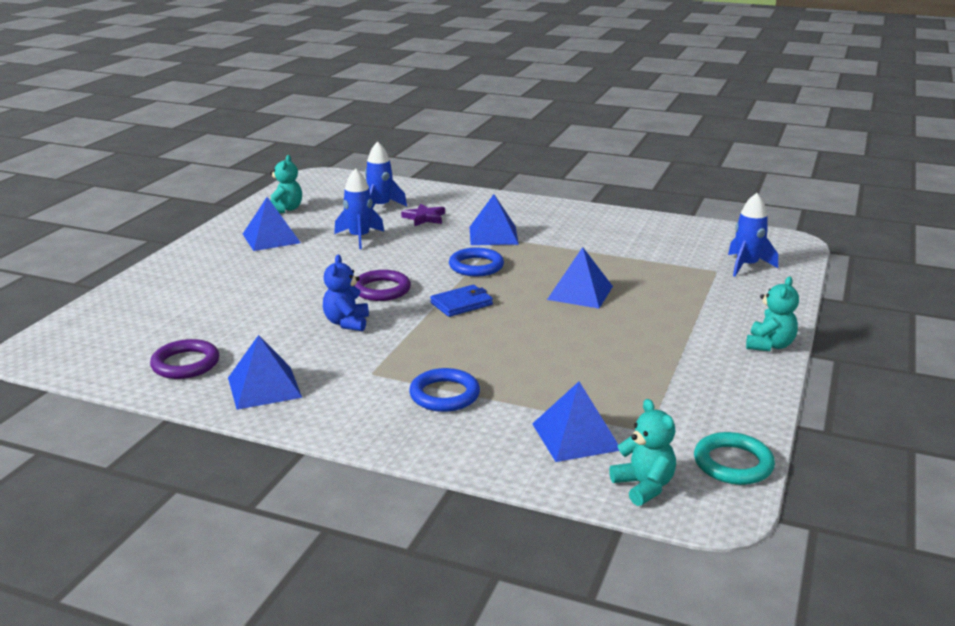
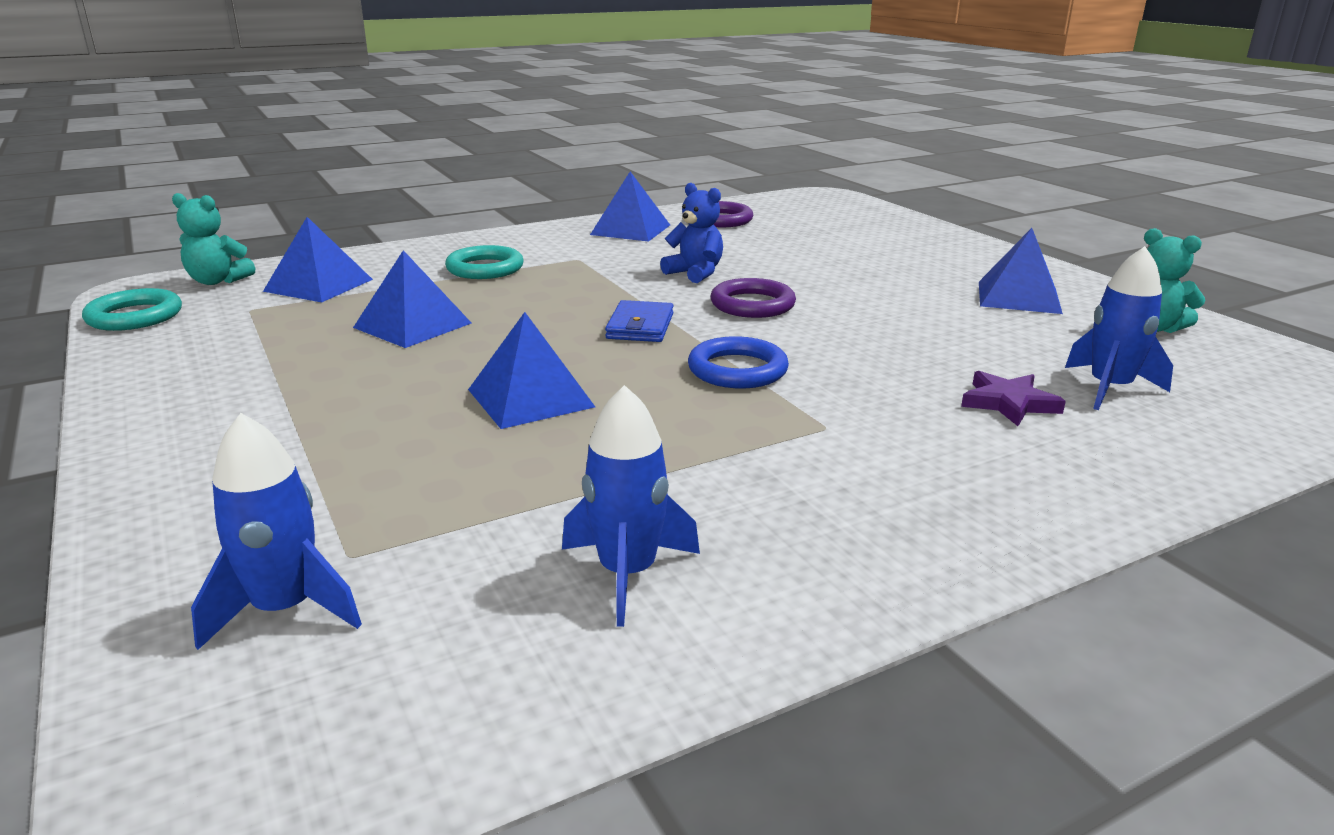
camera: 130 degrees right, 0 degrees up
blue rocket [334,168,384,249] -> blue rocket moved to [562,385,700,627]
blue ring [409,368,480,412] -> turquoise ring [445,245,524,279]
blue pyramid [469,194,519,245] -> blue pyramid moved to [353,250,472,348]
turquoise teddy bear [746,276,799,351] -> none

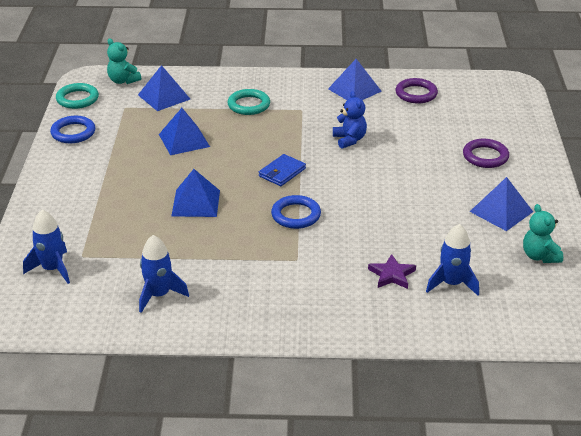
camera: 30 degrees right, 10 degrees up
purple ring [711,278,796,318] -> purple ring moved to [463,139,509,168]
none -> blue ring [50,116,95,143]

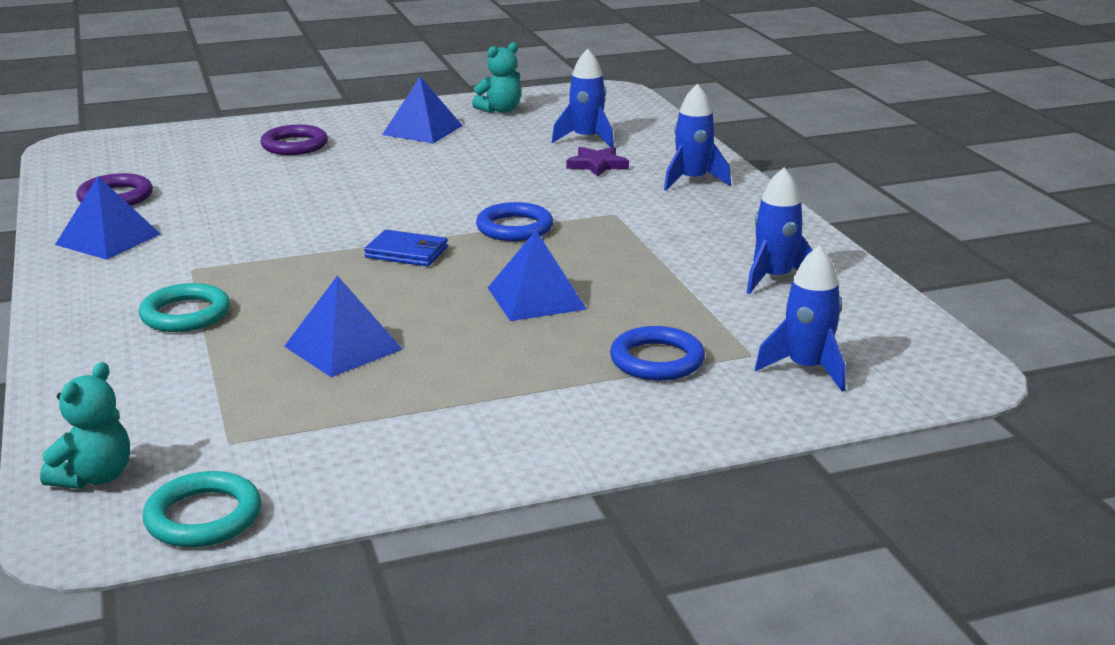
camera: 110 degrees left, 10 degrees down
blue ring [50,116,95,143] -> blue ring moved to [610,326,705,381]
blue pyramid [138,65,190,111] -> none
blue teddy bear [333,91,367,149] -> none
none -> blue rocket [664,84,731,191]

